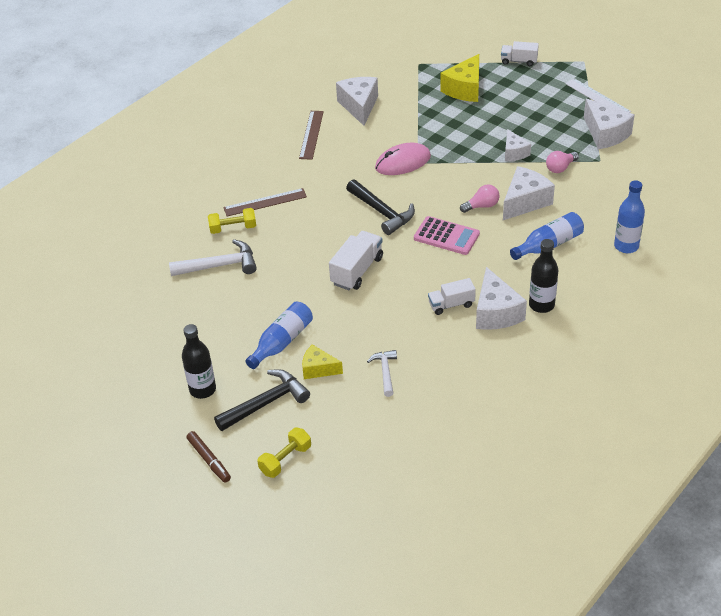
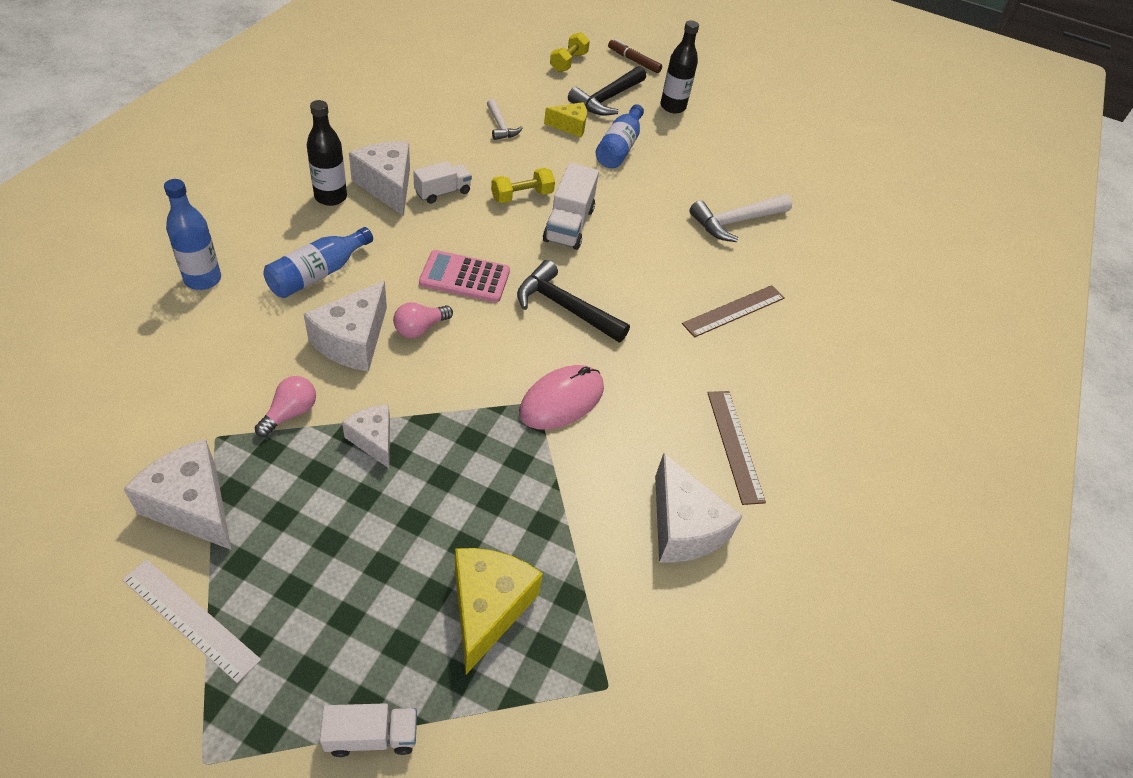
camera: 155 degrees right, 5 degrees up
yellow dumbbell [208,208,256,234] -> yellow dumbbell moved to [491,168,555,203]

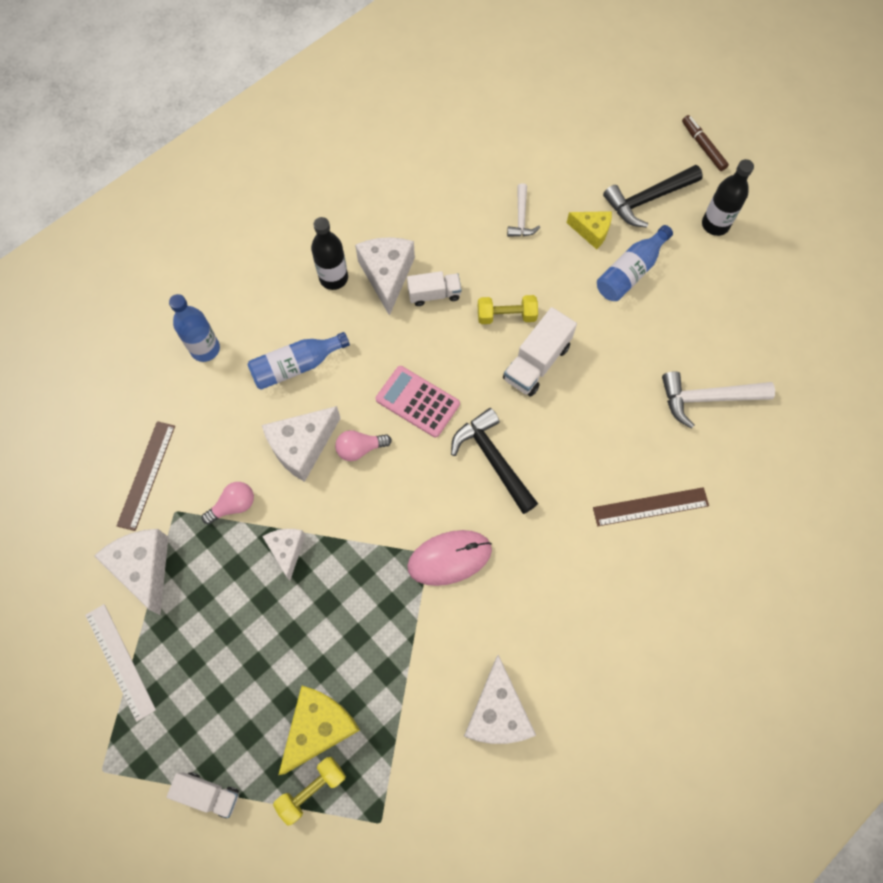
camera: 30 degrees right, 20 degrees up
yellow dumbbell [550,32,590,72] -> yellow dumbbell moved to [273,757,346,826]
brown ruler [707,391,766,505] -> brown ruler moved to [116,421,175,531]

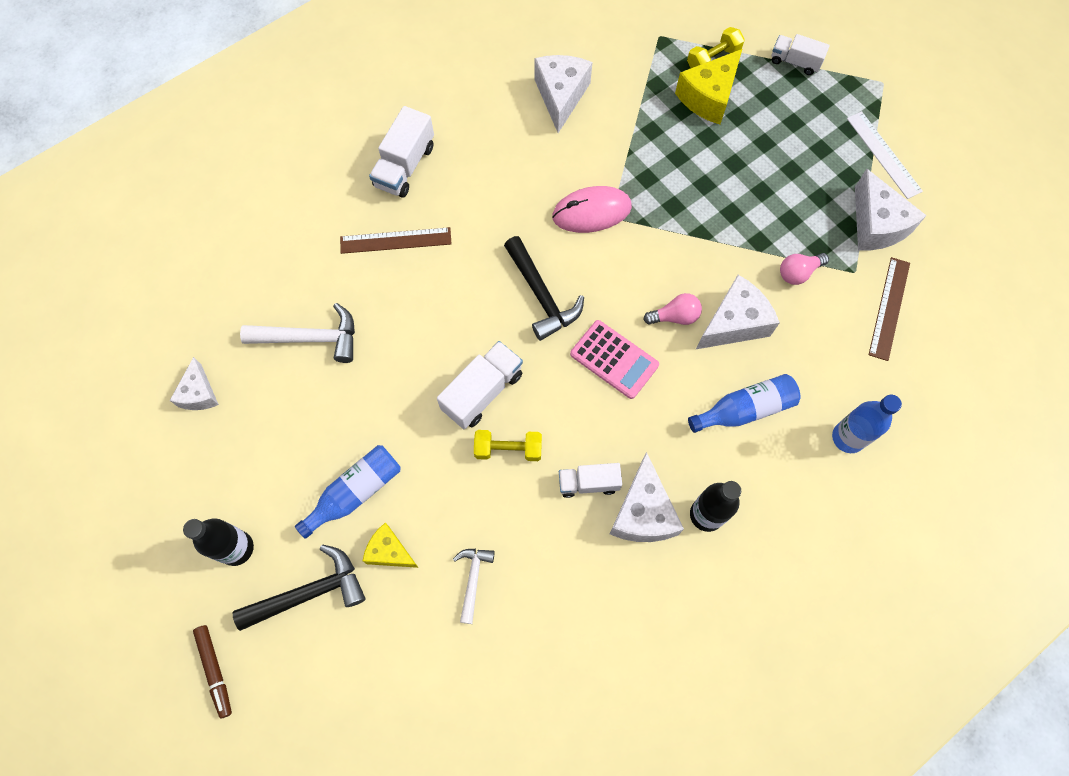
camera: 175 degrees left, 0 degrees up
white cheese [262,529,306,581] -> white cheese moved to [170,357,219,410]
none -> white truck [369,106,434,197]

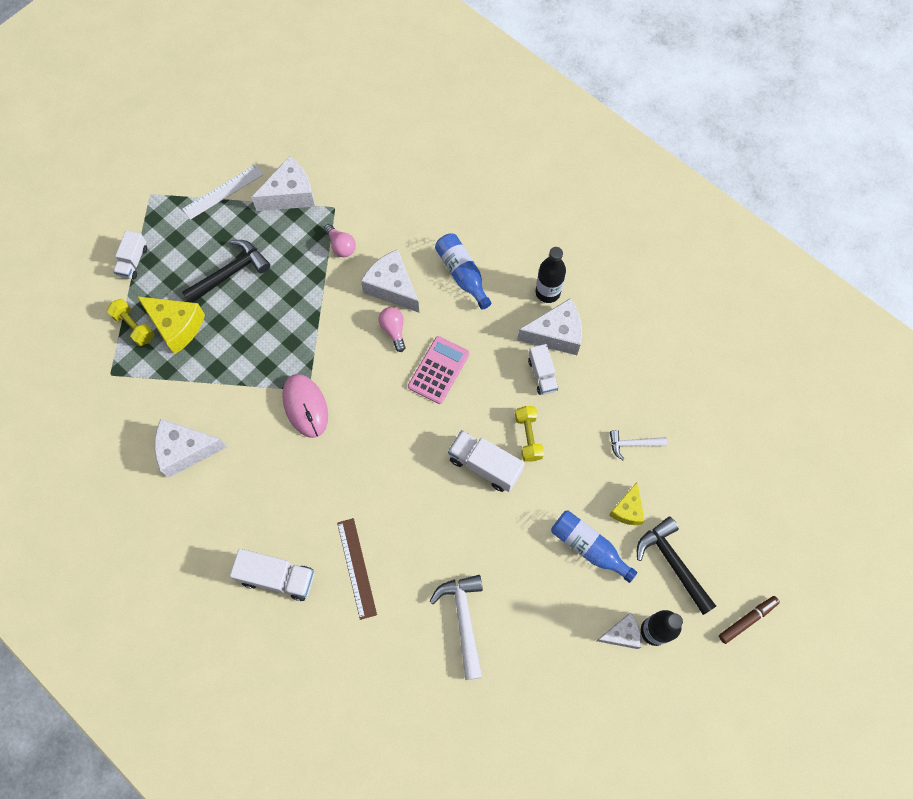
camera: 100 degrees left, 0 degrees up
white cheese [170,357,219,410] -> white cheese moved to [597,613,642,649]
black hammer [504,236,584,341] -> black hammer moved to [182,240,270,303]
blue bottle [832,395,902,453] -> none
brown ruler [868,257,910,361] -> none

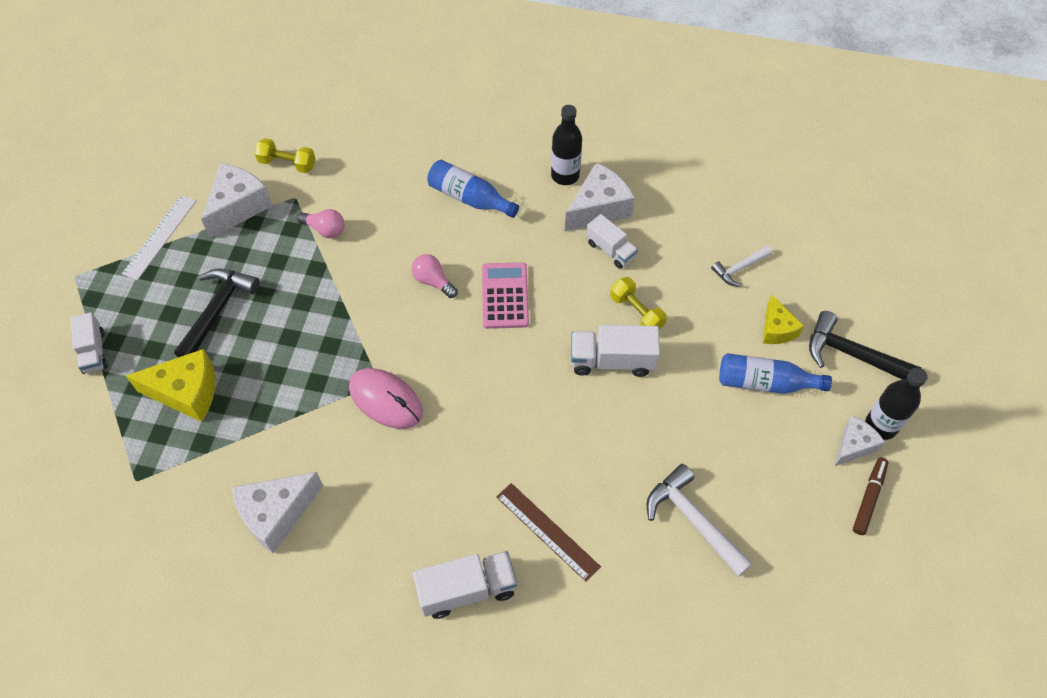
camera: 30 degrees left, 10 degrees down
yellow dumbbell [107,299,155,346] -> yellow dumbbell moved to [254,138,315,173]
white cheese [361,249,419,313] -> none
brown marker [719,596,780,644] -> brown marker moved to [853,458,889,535]

